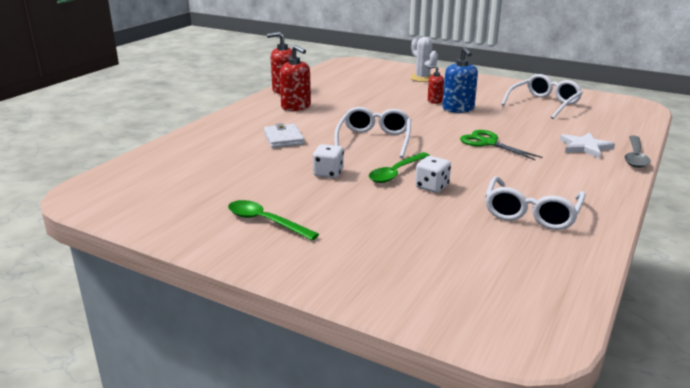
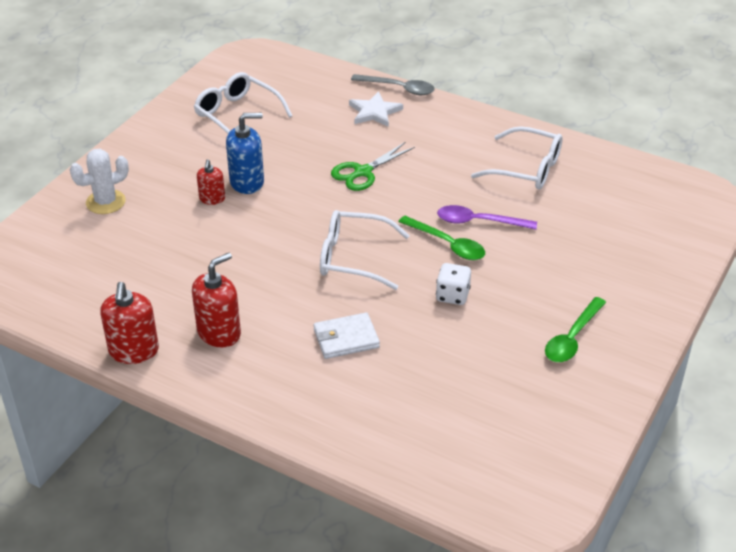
camera: 90 degrees left, 15 degrees up
white dice [415,156,451,193] -> purple spoon [437,205,537,230]

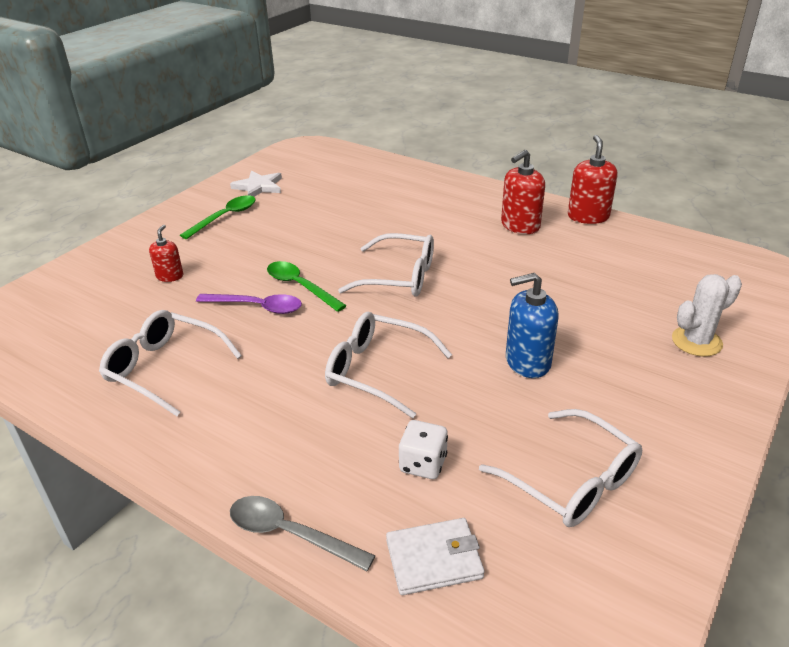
camera: 175 degrees left, 5 degrees down
red soap dispenser [197,159,225,205] -> red soap dispenser moved to [149,225,183,282]
white wallet [313,312,380,359] -> white wallet moved to [386,518,485,595]
green scissors [331,142,415,191] -> white glasses [325,312,452,418]
white star [349,91,403,127] -> white star moved to [230,170,282,197]
white dice [436,263,471,305] -> white dice moved to [399,420,448,479]

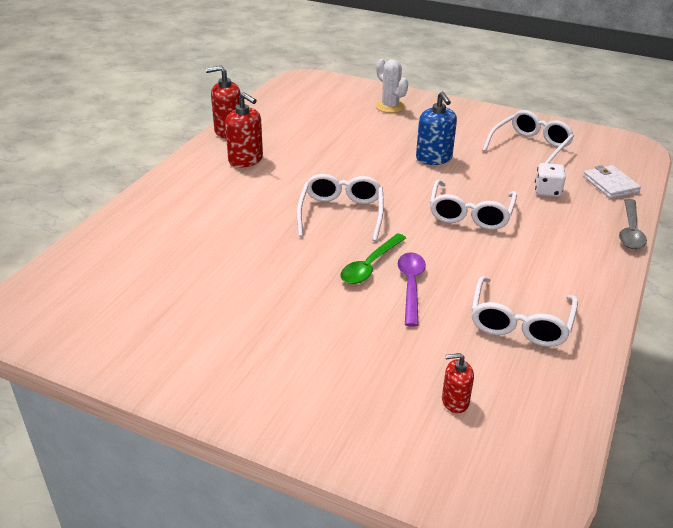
camera: 100 degrees left, 0 degrees up
red soap dispenser [149,225,183,282] -> red soap dispenser moved to [442,353,474,413]
green spoon [180,195,256,239] -> none
white star [230,170,282,197] -> none

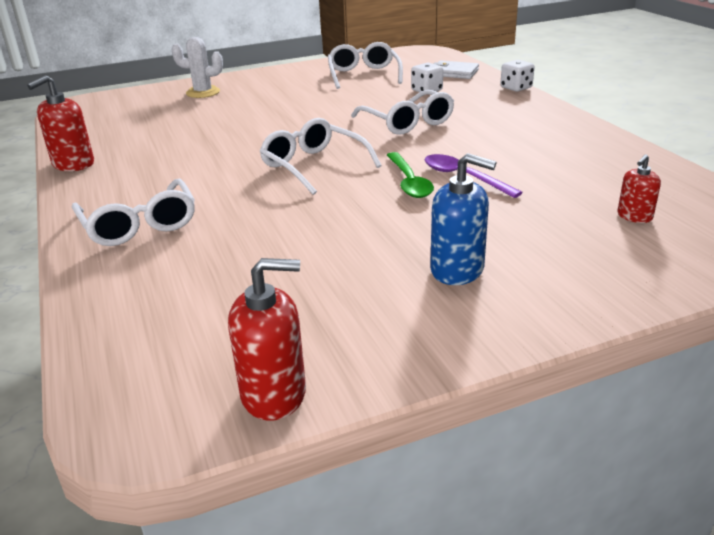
camera: 45 degrees left, 5 degrees down
red soap dispenser [225,92,263,168] -> red soap dispenser moved to [228,258,306,421]
blue soap dispenser [416,92,457,165] -> blue soap dispenser moved to [430,153,496,285]
white glasses [471,276,578,347] -> white glasses moved to [72,179,195,246]
grey spoon [619,199,647,249] -> white dice [500,60,535,92]

